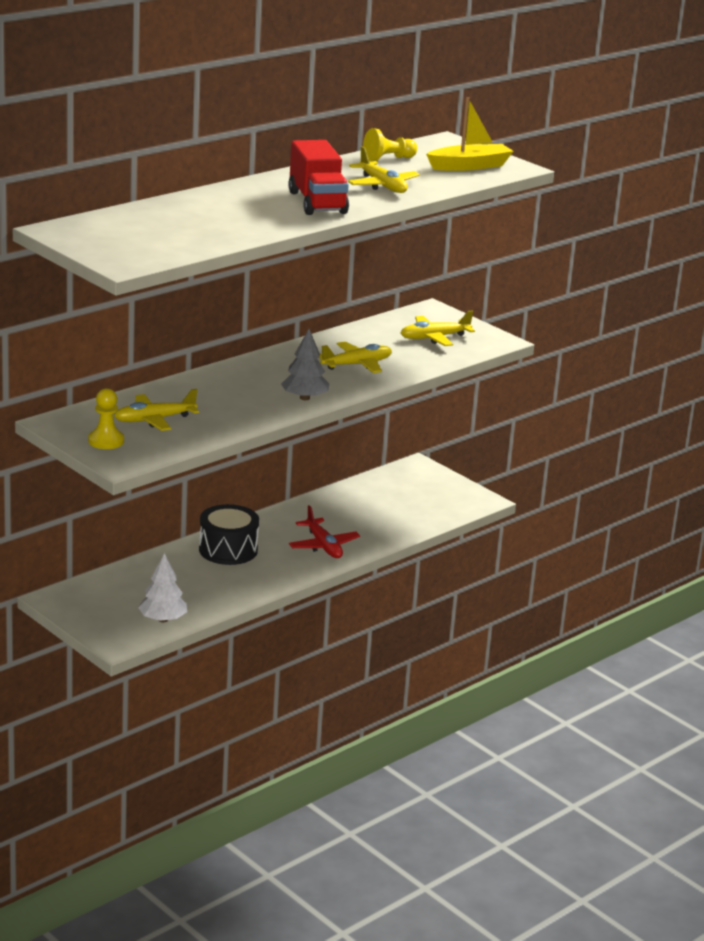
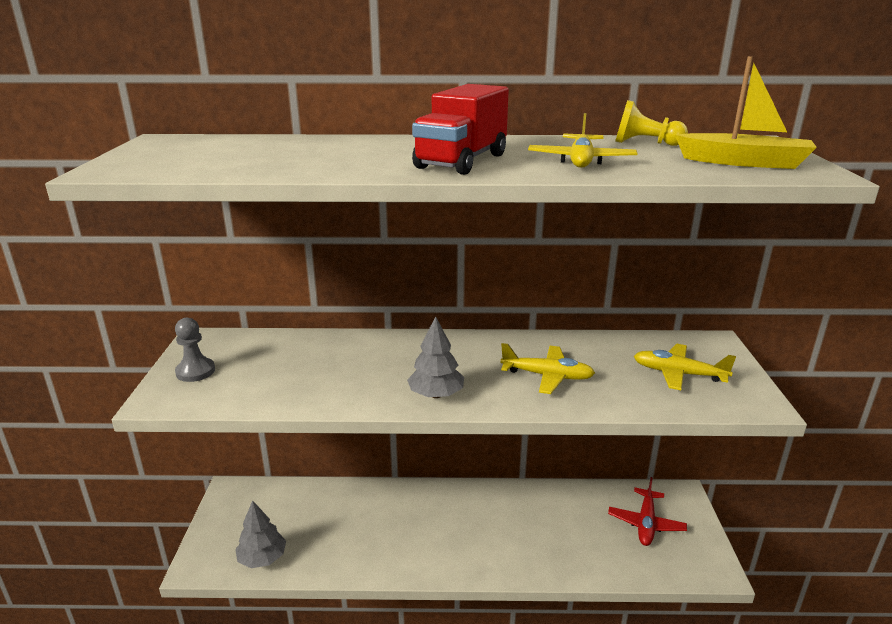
camera: 45 degrees right, 0 degrees up
yellow pawn [88,388,124,449] -> grey pawn [175,318,215,382]
yellow plane [114,389,199,431] -> none
white tree [138,553,187,622] -> grey tree [235,500,286,568]
black drum [199,504,259,565] -> none
red plane [289,505,360,558] -> red plane moved to [608,477,687,546]

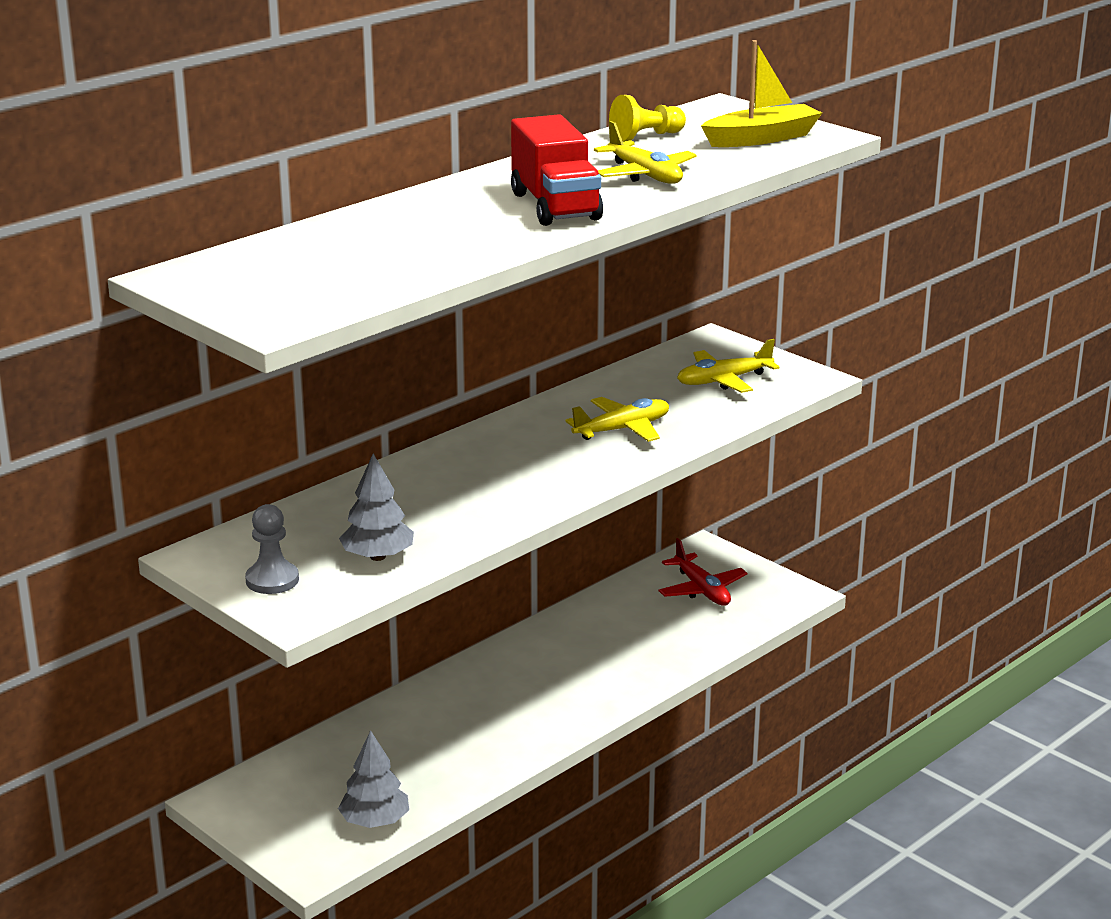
camera: 45 degrees left, 0 degrees up
grey tree [407,316,464,398] -> grey tree moved to [339,454,414,561]

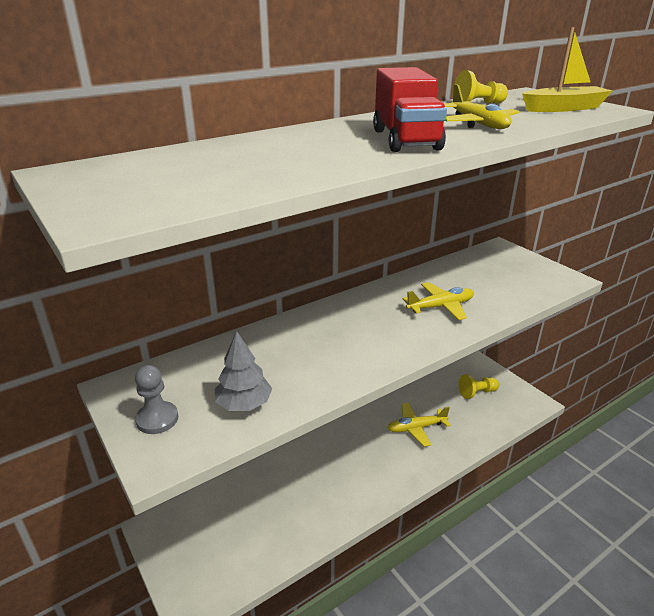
camera: 10 degrees right, 5 degrees up
grey tree [338,730,409,828] -> none
red plane [659,538,748,606] -> yellow pawn [459,374,499,399]
yellow plane [677,339,780,393] -> yellow plane moved to [387,403,451,447]

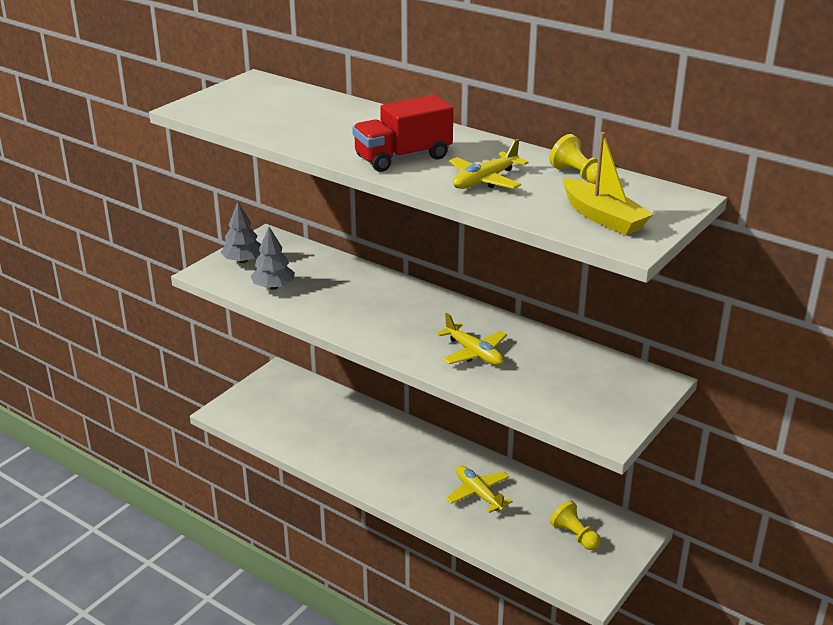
camera: 70 degrees right, 0 degrees up
grey pawn [135,365,178,434] -> grey tree [220,202,261,263]

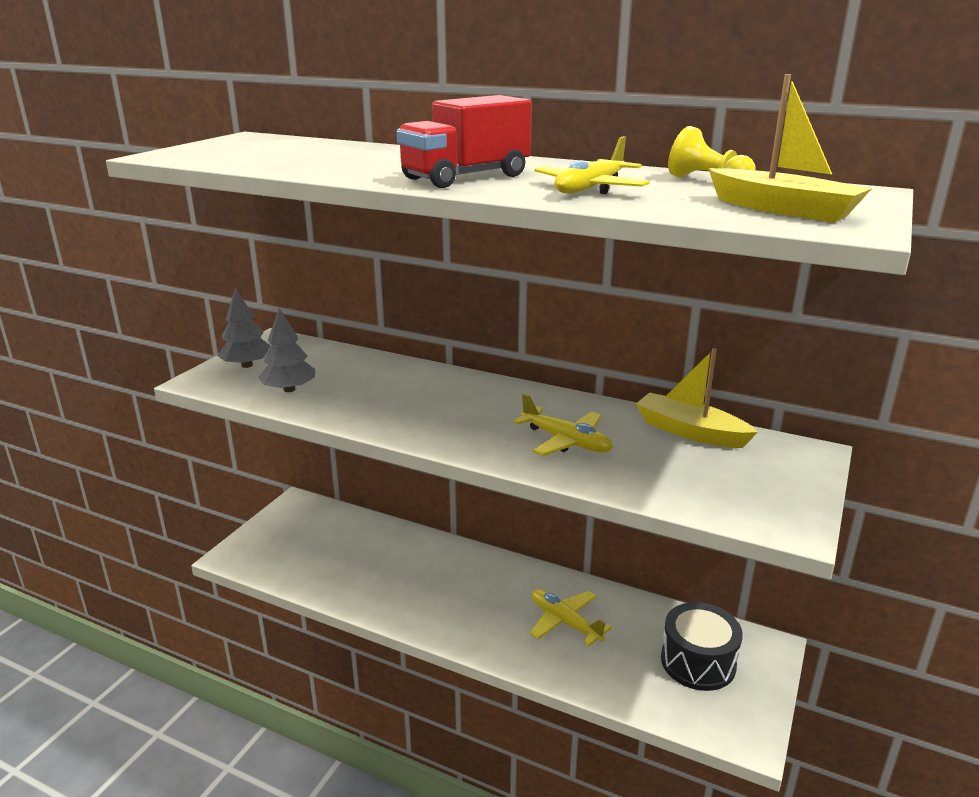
camera: 10 degrees left, 5 degrees down
yellow pawn [550,500,601,550] -> black drum [661,602,743,691]
none -> yellow boat [636,348,758,448]

